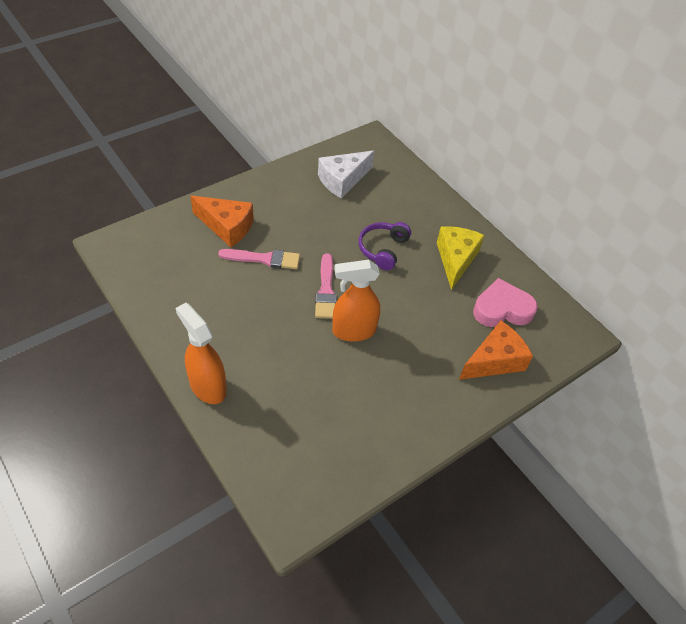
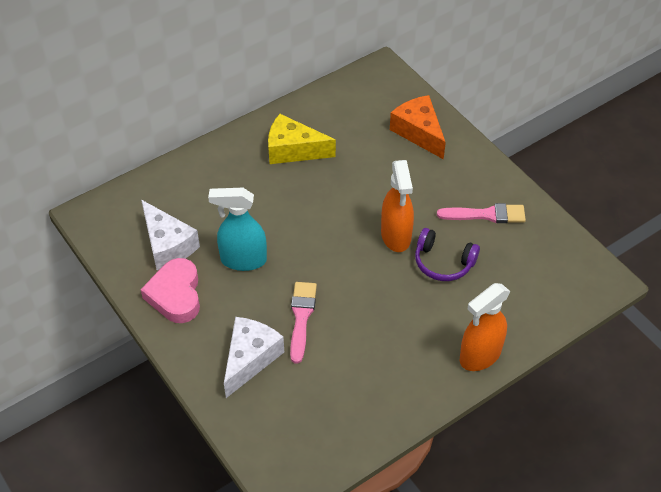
camera: 85 degrees left, 0 degrees up
orange cheese [191,196,254,247] -> white cheese [224,317,284,398]
pink brush [315,253,337,319] -> pink brush moved to [437,203,526,223]
purple headphones [359,222,411,270] -> purple headphones moved to [415,228,480,281]
pink heart [473,278,538,327] -> pink heart moved to [140,258,200,323]
none -> turquoise spray bottle [208,188,267,271]

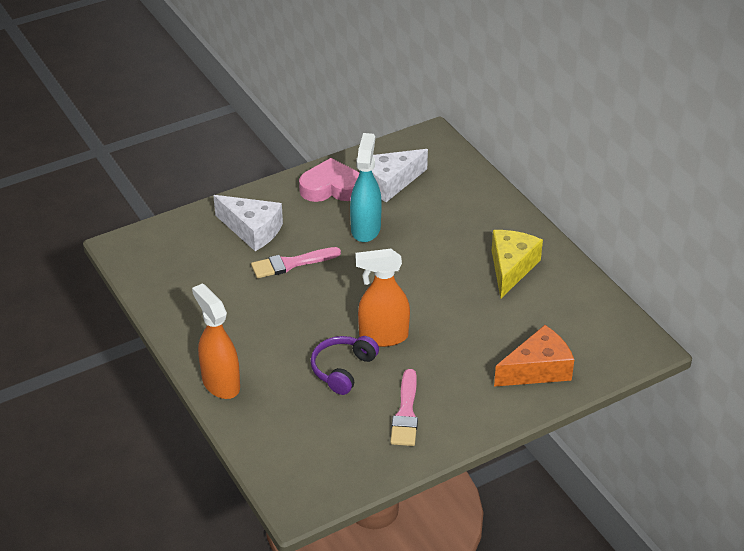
camera: 95 degrees right, 10 degrees down
pink brush [290,282,317,364] -> pink brush turned 150 degrees clockwise [251,247,341,278]

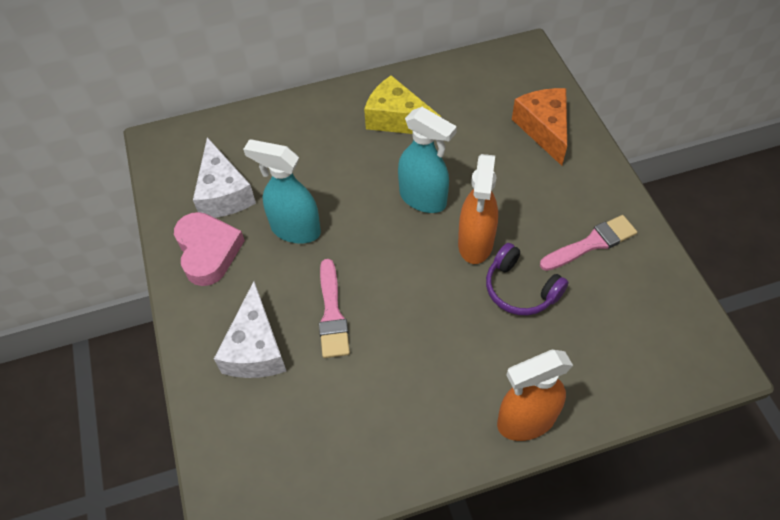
camera: 75 degrees left, 15 degrees up
white cheese [213,195,283,251] -> white cheese turned 135 degrees clockwise [214,281,286,378]
pink heart [299,158,359,202] -> pink heart turned 150 degrees clockwise [174,212,245,286]
pink brush [390,369,418,446] -> pink brush turned 45 degrees counterclockwise [540,215,637,271]
none -> turquoise spray bottle [398,107,457,213]

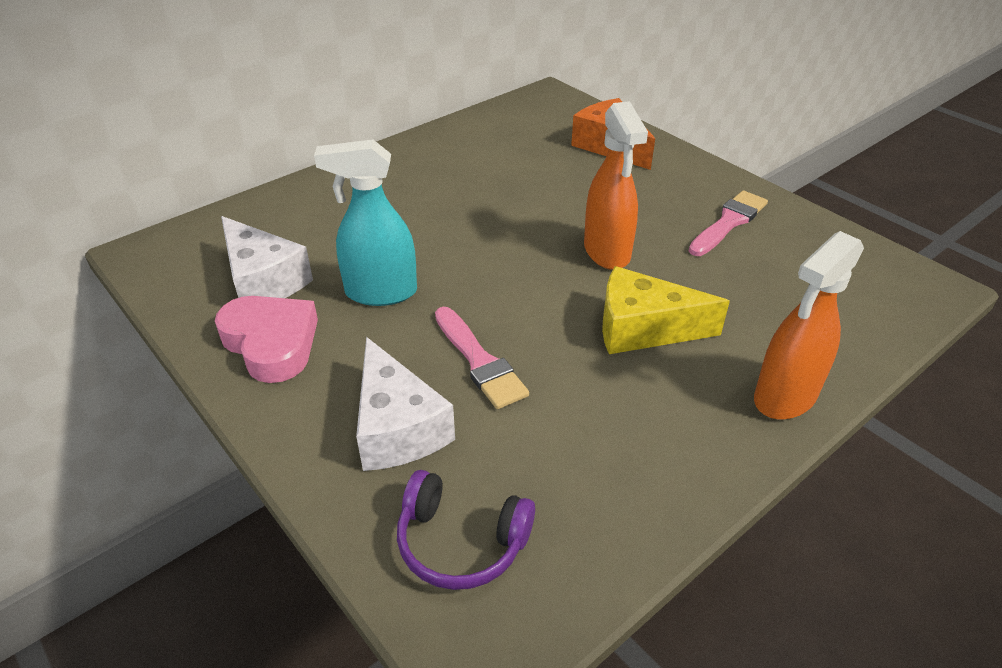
camera: 25 degrees left, 15 degrees down
yellow cheese [364,75,441,134] -> yellow cheese moved to [602,266,730,354]
turquoise spray bottle [398,107,457,213] -> none
purple headphones [486,243,569,316] -> purple headphones moved to [397,470,535,590]

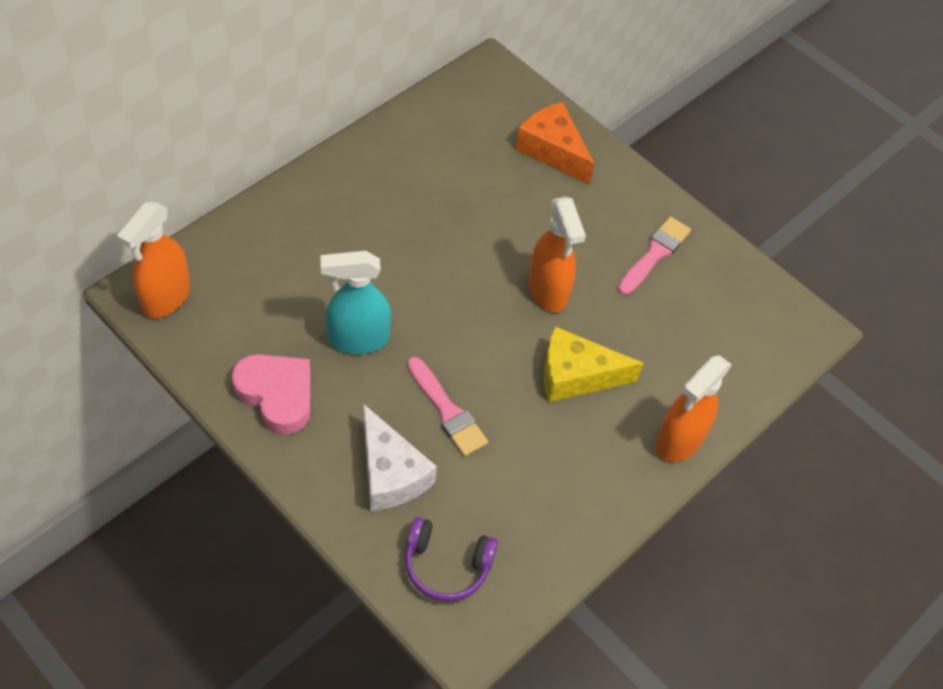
camera: 10 degrees left, 15 degrees up
white cheese [221,216,313,298] -> none
none -> orange spray bottle [117,202,191,318]

